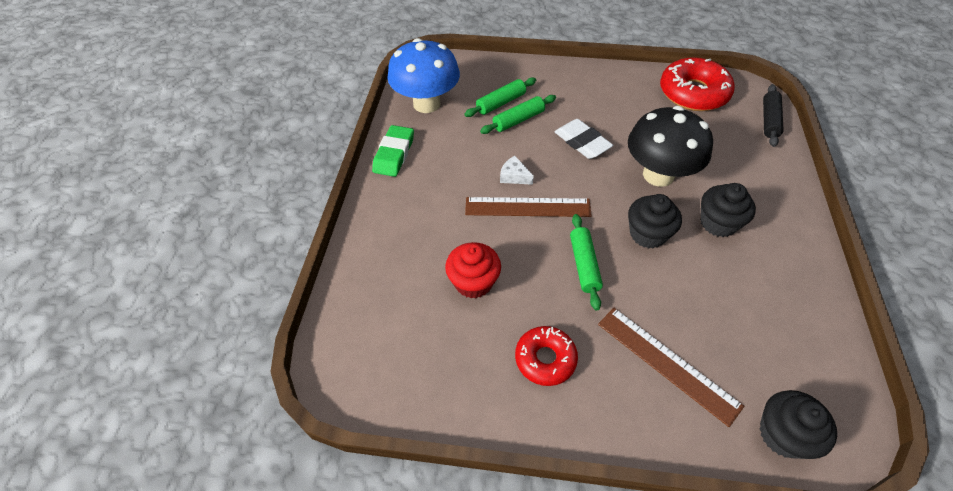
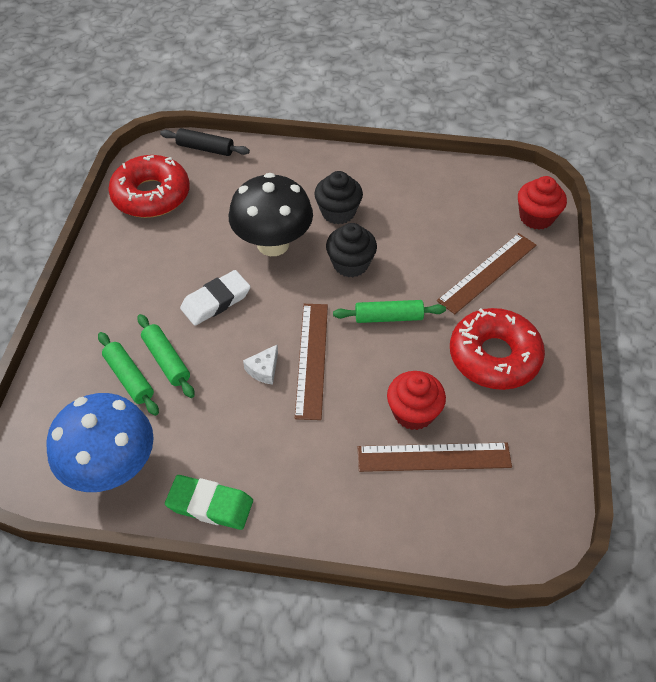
camera: 90 degrees left, 0 degrees up
red donut [515,326,578,386] -> red donut [450,308,545,390], size x1.63
black cupcake [760,390,837,459] -> red cupcake [518,176,567,230]
none -> brown ruler [358,442,512,472]

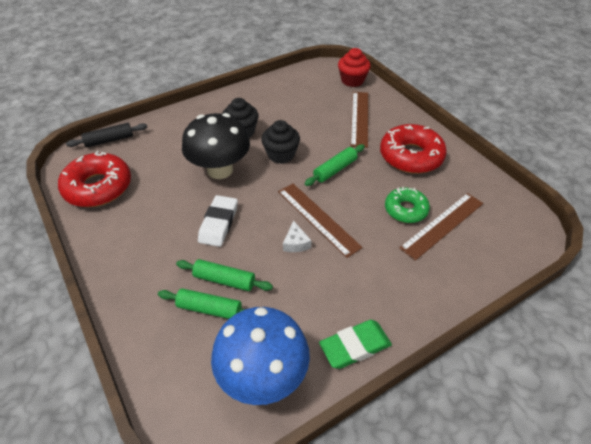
camera: 40 degrees left, 5 degrees down
red cupcake [387,371,446,430] -> green donut [385,187,430,223]

